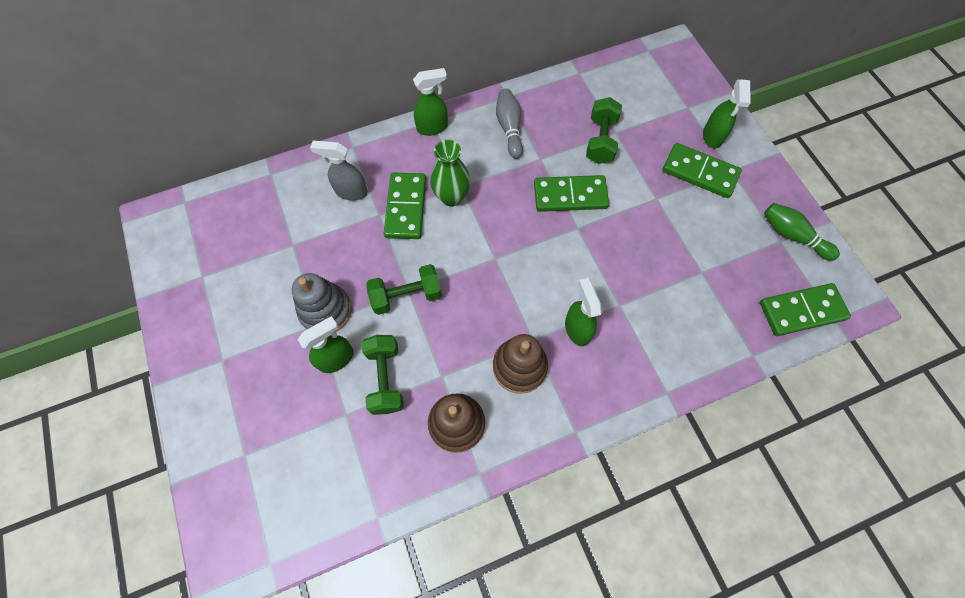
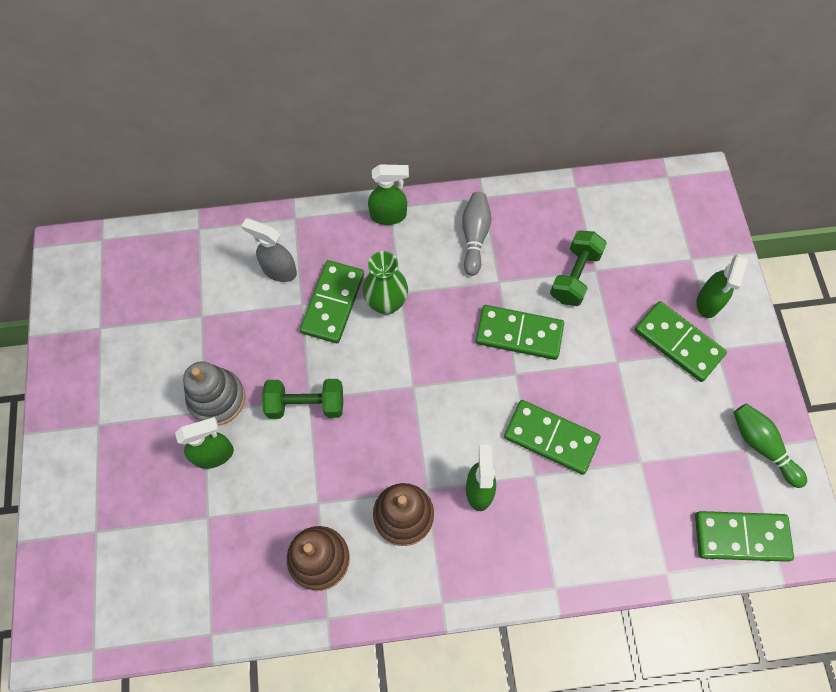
camera: 15 degrees right, 0 degrees up
green dumbbell [362,335,404,415] -> none
none -> green domino [504,400,601,475]

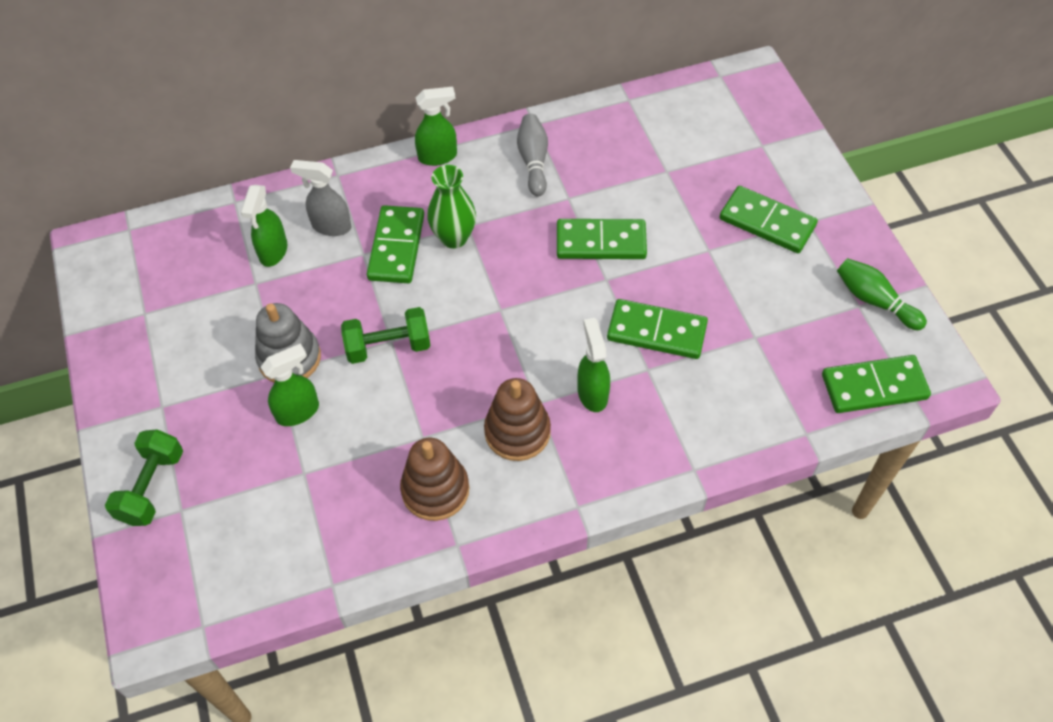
camera: 10 degrees left, 10 degrees down
green dumbbell [550,231,607,306] -> green dumbbell moved to [105,429,183,526]
green spray bottle [697,254,748,318] -> green spray bottle moved to [241,185,287,267]

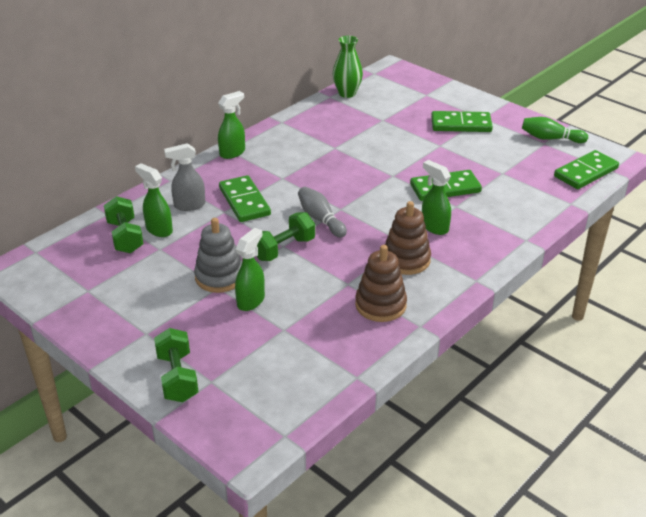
camera: 30 degrees left, 20 degrees down
green spray bottle [241,185,287,267] -> green spray bottle turned 150 degrees clockwise [135,163,173,237]
green vase [427,165,476,248] -> green vase moved to [332,36,363,98]
grey bowling pin [517,114,548,196] -> grey bowling pin moved to [298,187,347,237]
green domino [557,219,647,259] -> none
none -> green dumbbell [104,196,143,253]

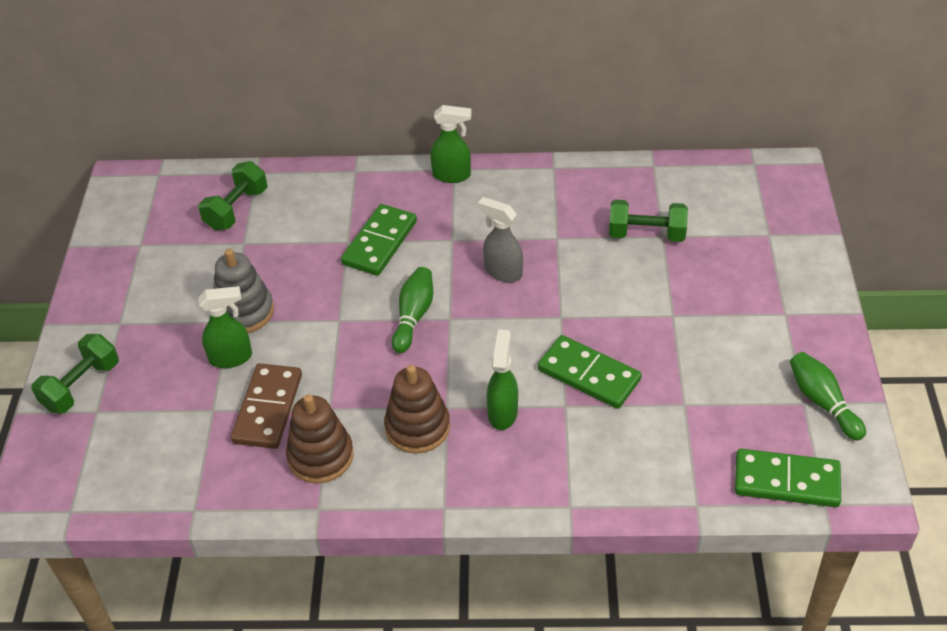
camera: 50 degrees right, 10 degrees up
green spray bottle [135,163,173,237] -> none
grey spray bottle [164,143,205,211] -> grey spray bottle moved to [478,197,523,282]
green dumbbell [257,212,315,261] -> green dumbbell moved to [609,200,688,242]
grey bowling pin [298,187,347,237] -> green bowling pin [392,267,433,353]
green vase [332,36,363,98] -> none
green domino [431,111,493,132] -> none
none -> brown domino [231,363,302,449]

